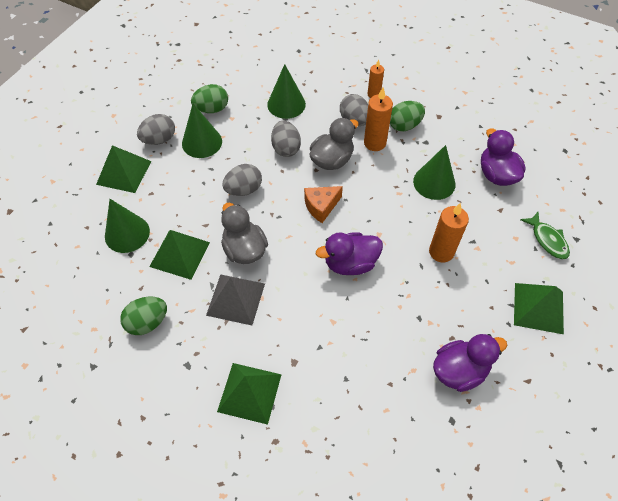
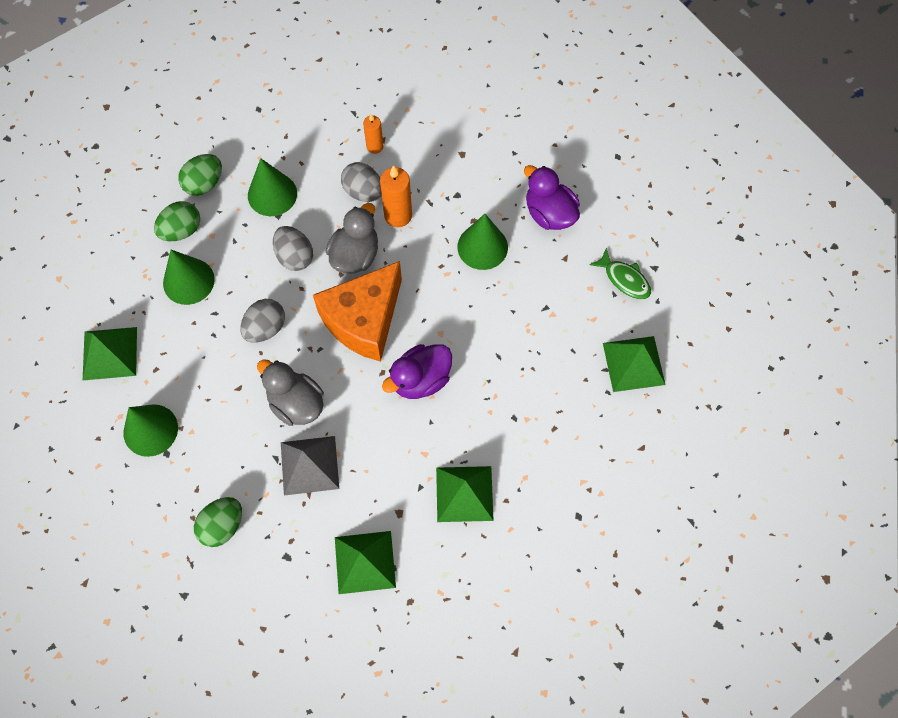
camera: 20 degrees left, 10 degrees up
grey egg [137,114,175,145] -> none
green pyramid [149,230,210,280] -> green pyramid moved to [436,466,494,522]
orange cheese [304,186,343,223] -> orange cheese [313,261,402,362], size x1.99
green egg [390,101,425,132] -> green egg moved to [178,154,222,196]
orange candle [429,203,469,262] -> none
purple duck [433,334,507,392] -> none

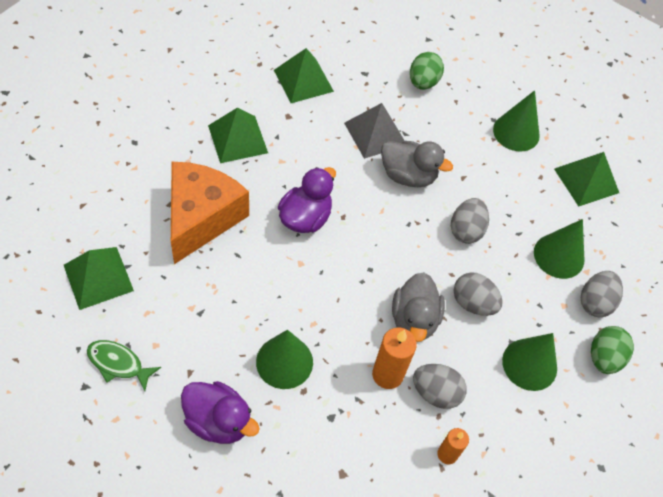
camera: 155 degrees right, 10 degrees down
green egg [154,201,200,241] -> grey egg [581,271,623,317]
orange cheese [313,261,402,362] -> orange cheese moved to [171,162,249,264]

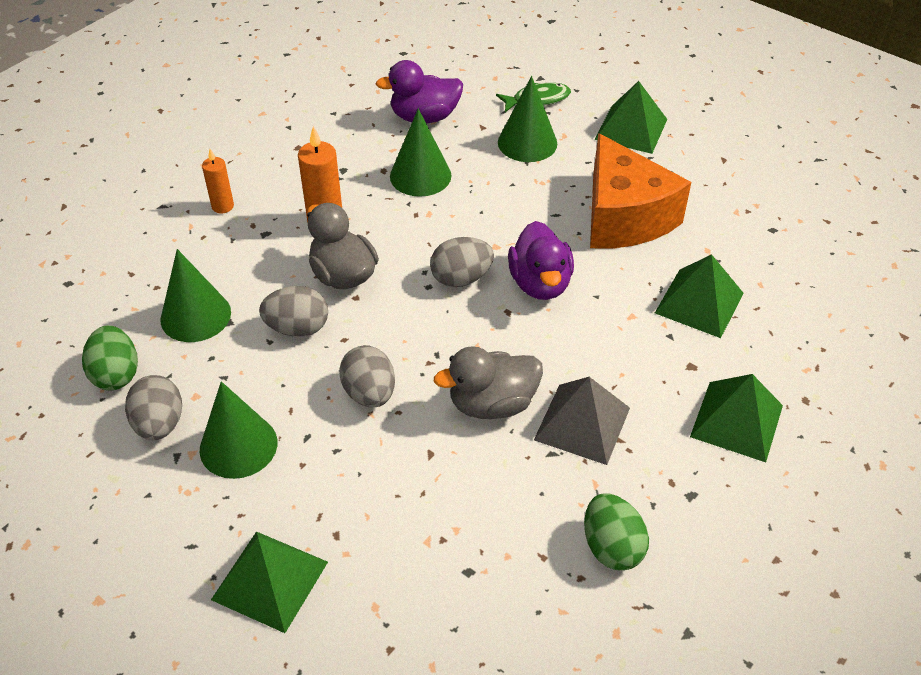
camera: 145 degrees right, 10 degrees down
grey egg [413,364,467,409] -> grey egg moved to [430,237,494,287]
green cone [493,90,540,152] -> green cone moved to [498,76,557,162]

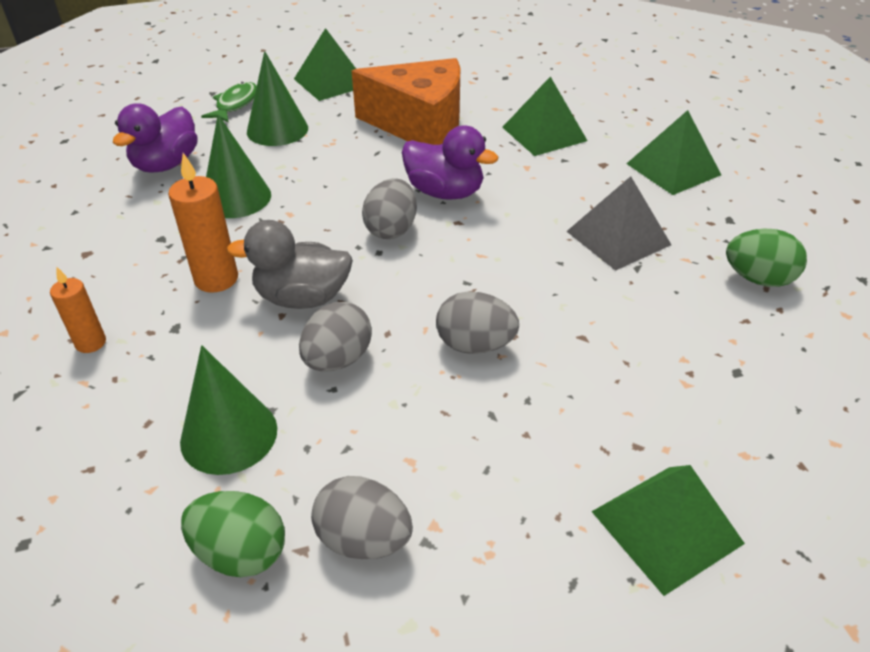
camera: 55 degrees left, 5 degrees down
green cone [200,381,277,479] -> none
grey duck [434,346,543,419] -> none

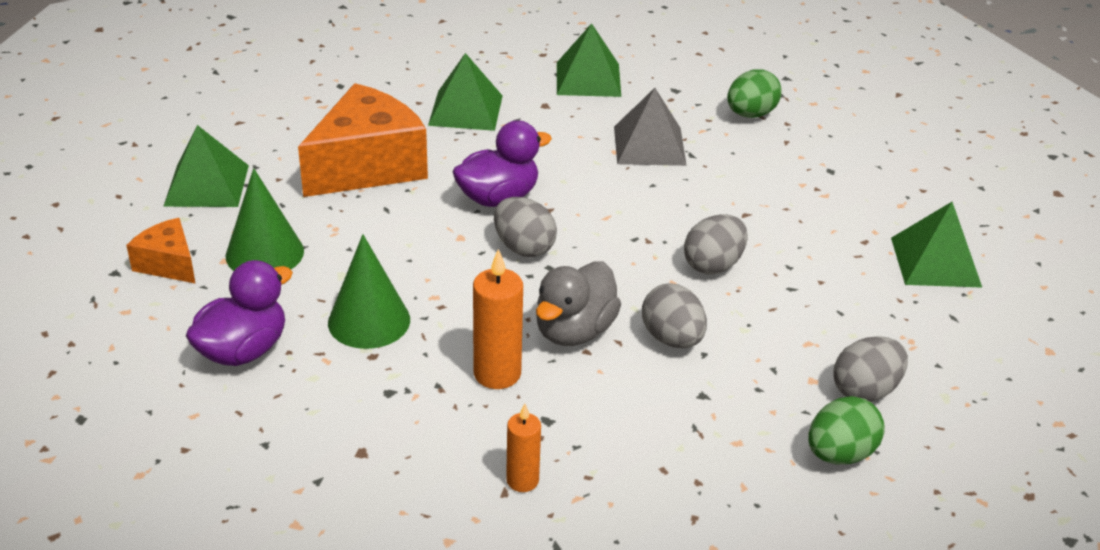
camera: 60 degrees left, 5 degrees down
purple duck [113,103,198,173] -> purple duck turned 105 degrees counterclockwise [186,260,293,366]
green cone [180,345,277,475] -> none
green fish [201,82,257,123] -> orange cheese [126,218,196,284]

